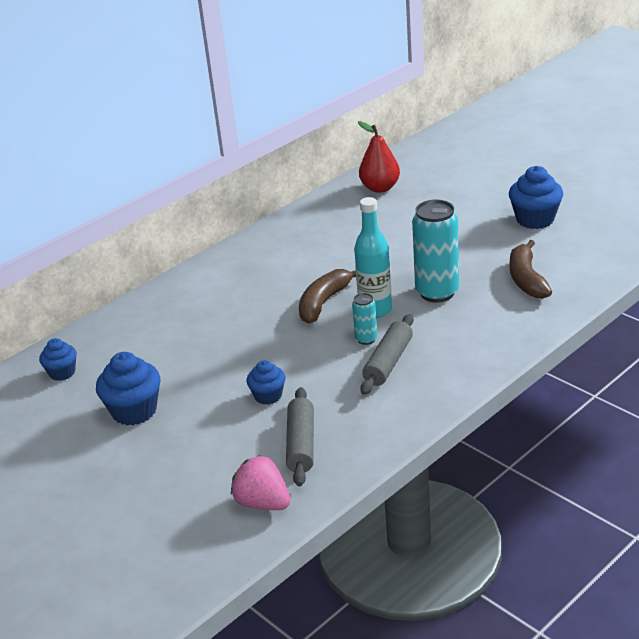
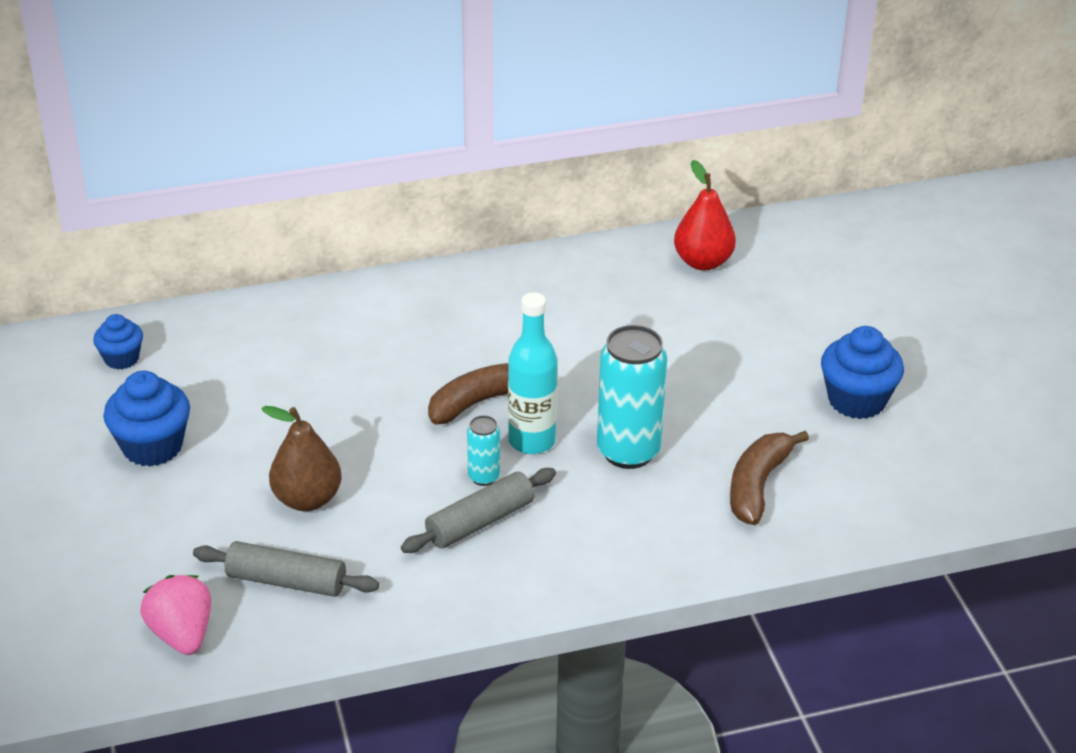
camera: 25 degrees right, 5 degrees up
blue cupcake [247,360,285,405] -> brown pear [261,406,342,511]
grey rolling pin [286,387,314,486] -> grey rolling pin turned 75 degrees clockwise [193,541,379,597]

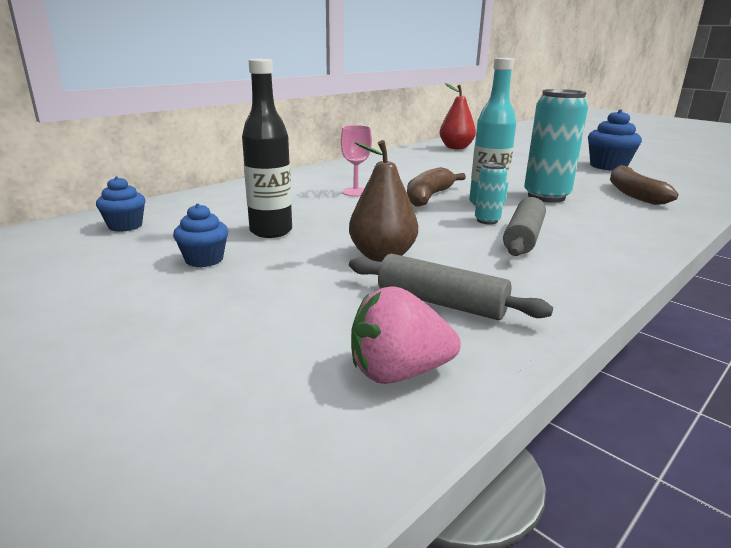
camera: 30 degrees left, 15 degrees down
blue cupcake [103,371,190,467] -> blue cupcake [173,203,228,267], size x0.61
pink strawberry [140,575,211,655] -> pink strawberry turned 45 degrees counterclockwise [351,287,461,384]
grey rolling pin [193,541,379,597] -> grey rolling pin turned 45 degrees clockwise [349,254,553,320]
none -> black bottle [242,59,292,238]
none -> pink goblet [341,125,372,196]

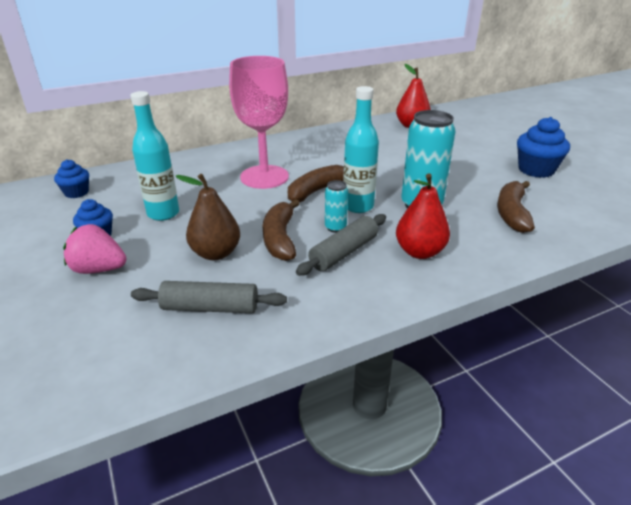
camera: 20 degrees right, 10 degrees up
black bottle [242,59,292,238] -> turquoise bottle [130,91,179,221]
pink goblet [341,125,372,196] -> pink goblet [229,56,289,189], size x2.10
grey rolling pin [349,254,553,320] -> grey rolling pin turned 45 degrees counterclockwise [131,281,287,313]
pink strawberry [351,287,461,384] -> pink strawberry moved to [63,224,127,274]
none -> brown banana [263,199,300,261]
none -> red pear [396,173,450,259]

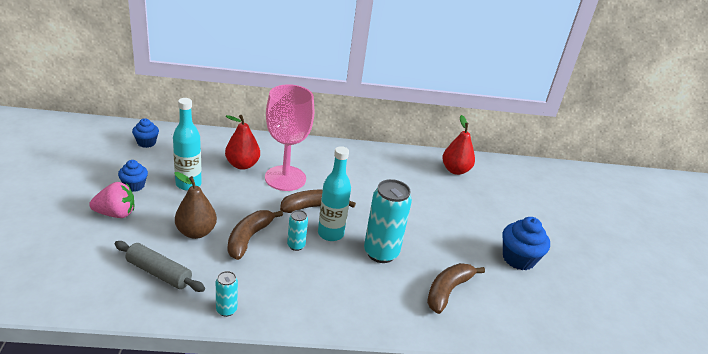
camera: 20 degrees right, 0 degrees up
pink strawberry [63,224,127,274] -> pink strawberry turned 135 degrees clockwise [89,182,134,218]
grey rolling pin [296,214,386,276] -> none
red pear [396,173,450,259] -> red pear moved to [225,115,260,170]
none -> turquoise can [216,271,238,317]

